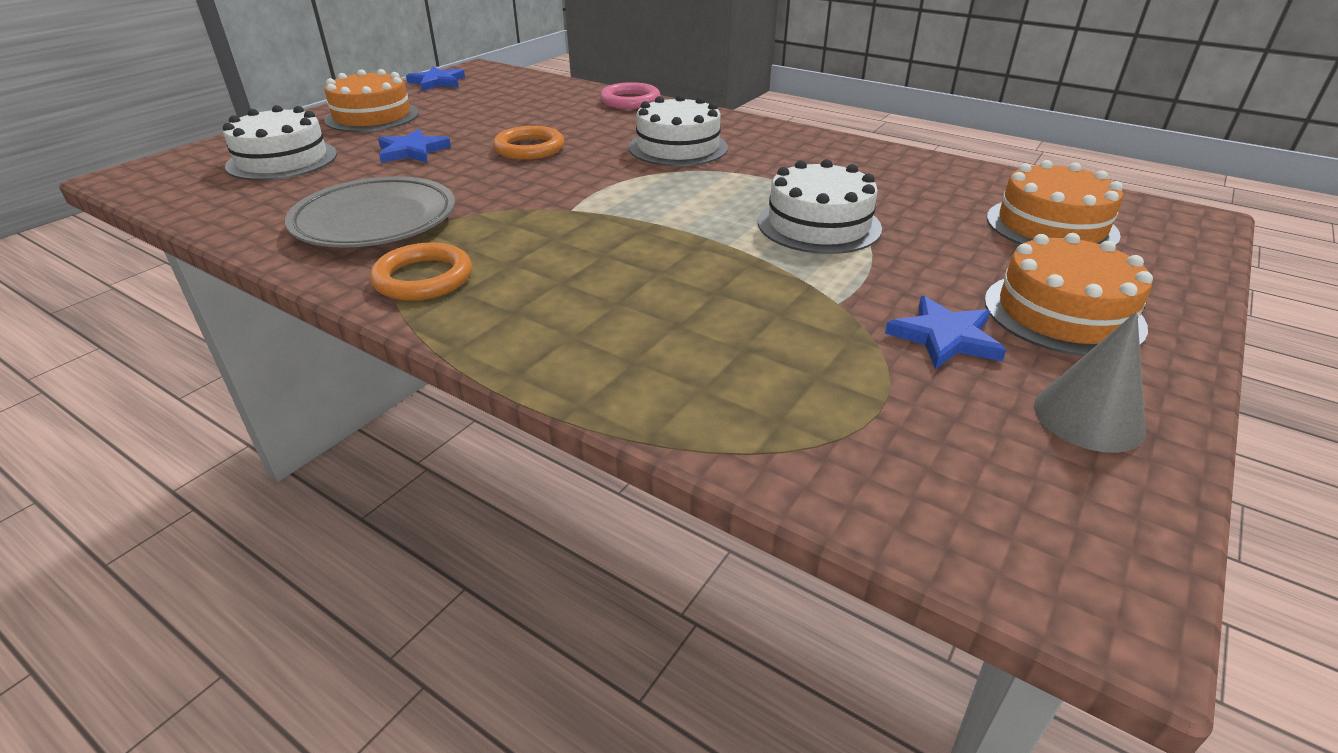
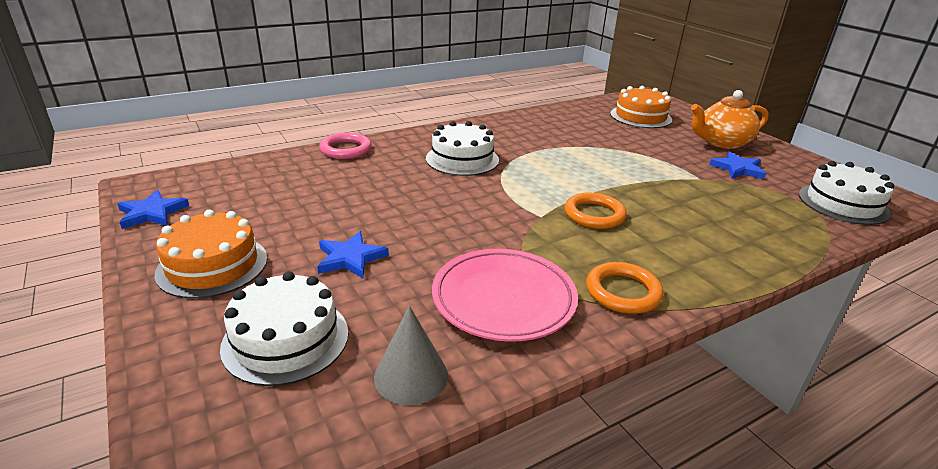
camera: 65 degrees left, 5 degrees down
grey plate [285,176,455,248] -> pink plate [432,249,578,342]
orange ring [493,126,564,160] -> orange ring moved to [564,193,627,229]
white cake [758,159,882,254] -> white cake moved to [799,161,894,225]
orange cake [984,233,1153,356] -> orange teapot [691,90,769,149]
grey cone [1034,312,1146,453] -> grey cone moved to [374,306,448,405]

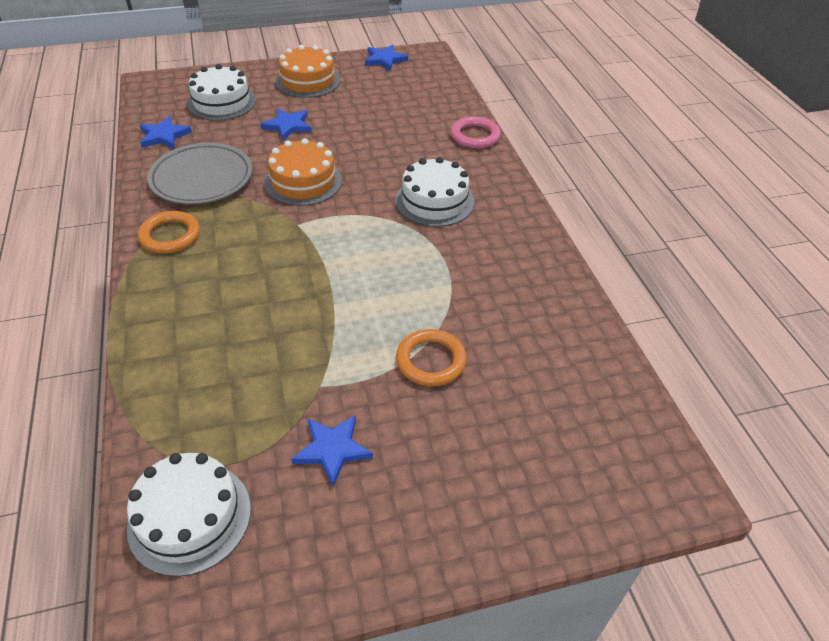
camera: 105 degrees right, 15 degrees up
grey cone [374,306,448,405] -> blue star [140,116,192,149]
pink plate [432,249,578,342] -> grey plate [147,143,252,204]
orange ring [564,193,627,229] -> orange ring moved to [396,329,467,386]
orange cake [610,86,672,128] -> orange cake moved to [264,138,342,206]
orange teapot [691,90,769,149] -> none

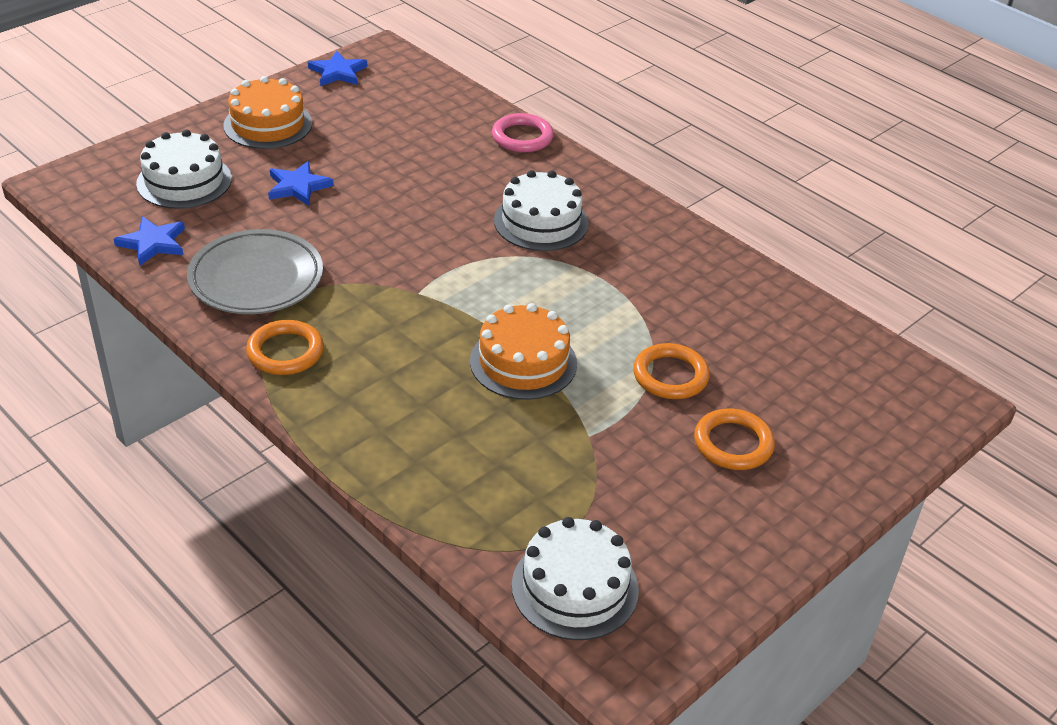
camera: 30 degrees left, 5 degrees down
orange cake [264,138,342,206] -> orange cake moved to [470,303,577,400]
blue star [291,415,373,487] -> none
none -> orange ring [694,409,775,470]

